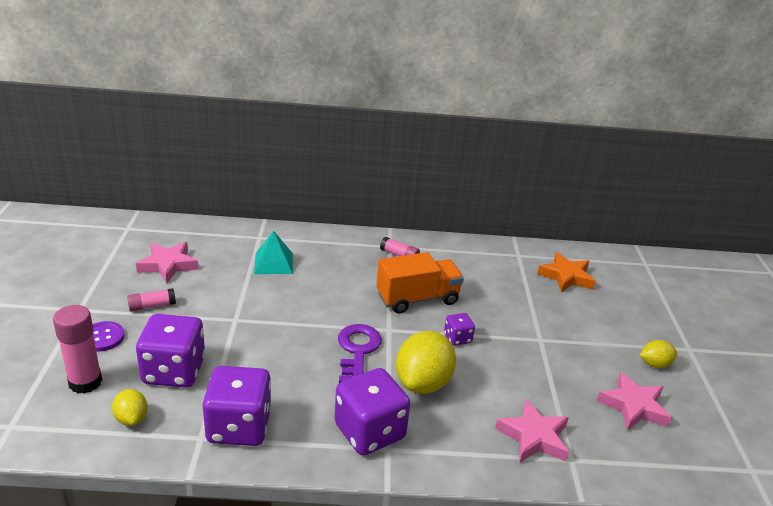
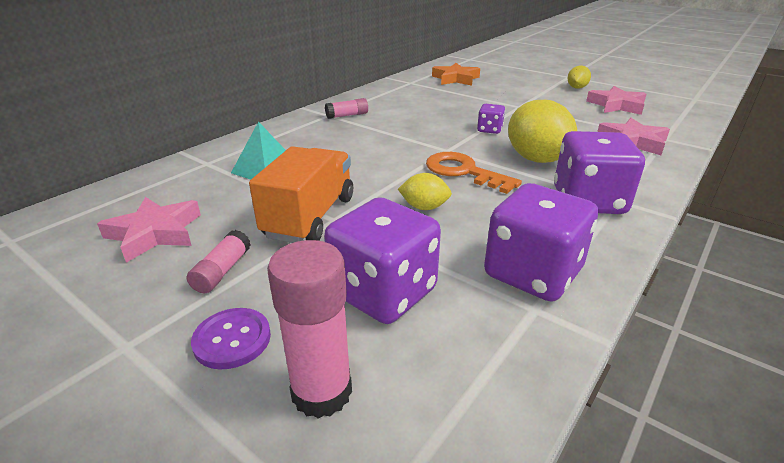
camera: 50 degrees left, 0 degrees up
yellow lemon [112,389,147,426] -> yellow lemon moved to [398,173,452,210]
purple key [338,324,381,383] -> orange key [426,152,522,194]
orange truck [376,252,464,313] -> orange truck moved to [249,146,353,243]

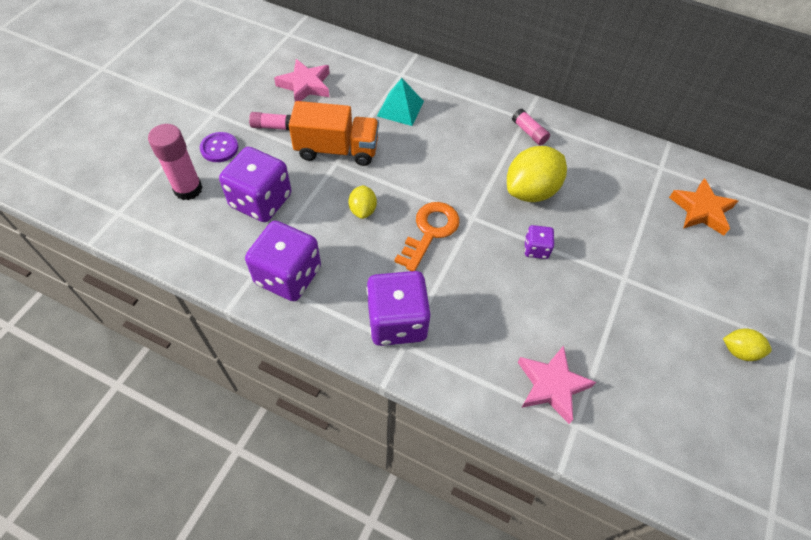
camera: 75 degrees right, 25 degrees up
yellow lemon [508,100,577,163] -> yellow lemon moved to [507,146,567,202]
pink star [586,86,647,115] -> none

